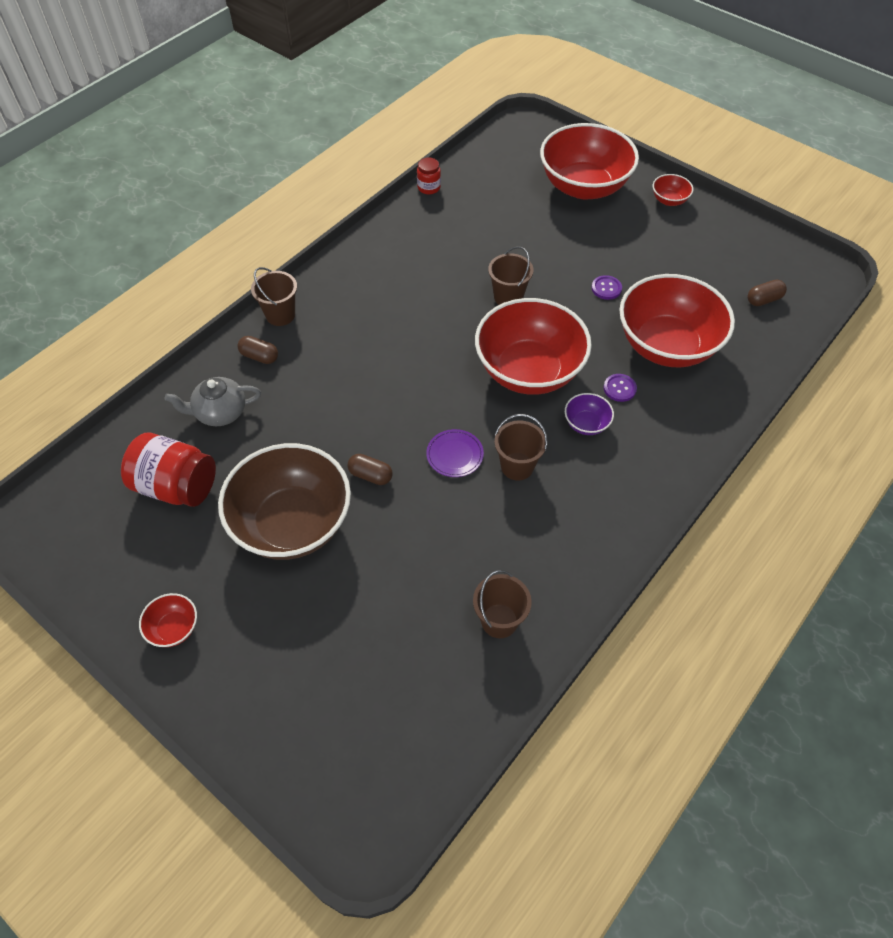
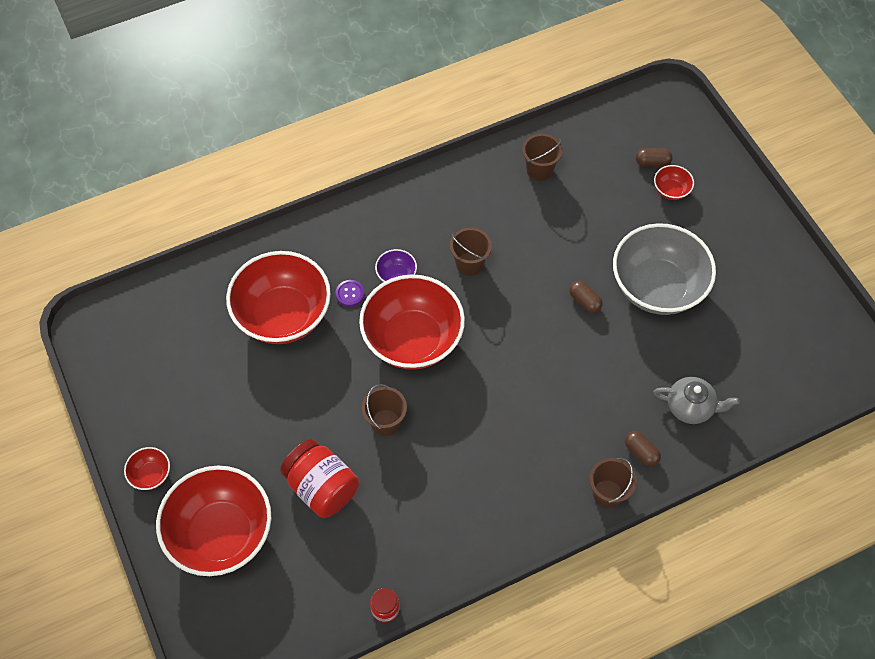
camera: 155 degrees left, 5 degrees up
red jar [121,433,216,507] -> red jar moved to [280,439,359,518]
red bowl [139,593,197,647] -> red bowl moved to [654,165,694,200]
brown bowl [218,443,351,560] -> grey bowl [613,223,716,315]
purple plate [426,429,484,477] -> none
purple button [592,275,622,300] -> none
brown capsule [748,280,787,306] -> brown capsule moved to [636,148,673,167]

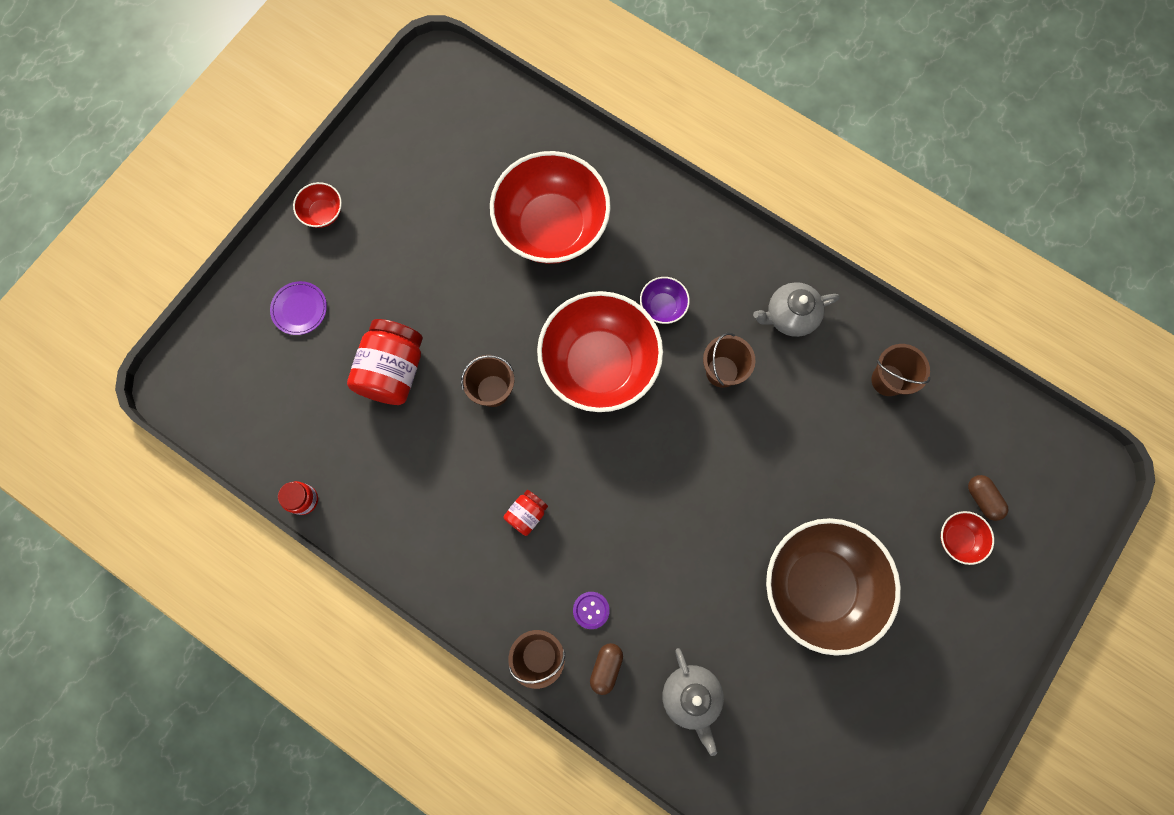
camera: 60 degrees right, 15 degrees up
red bowl [156,466,271,576] -> purple plate [270,281,327,335]
purple button [335,280,365,307] -> purple button moved to [573,592,610,629]
brown capsule [569,281,603,313] -> none
grey bowl [613,223,716,315] -> brown bowl [766,518,901,656]
none -> red jar [504,490,548,536]
none -> grey teapot [753,282,840,337]

